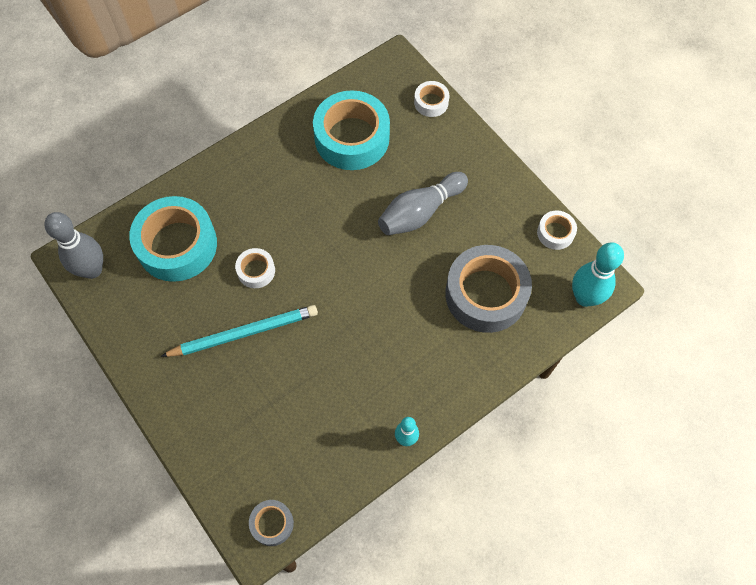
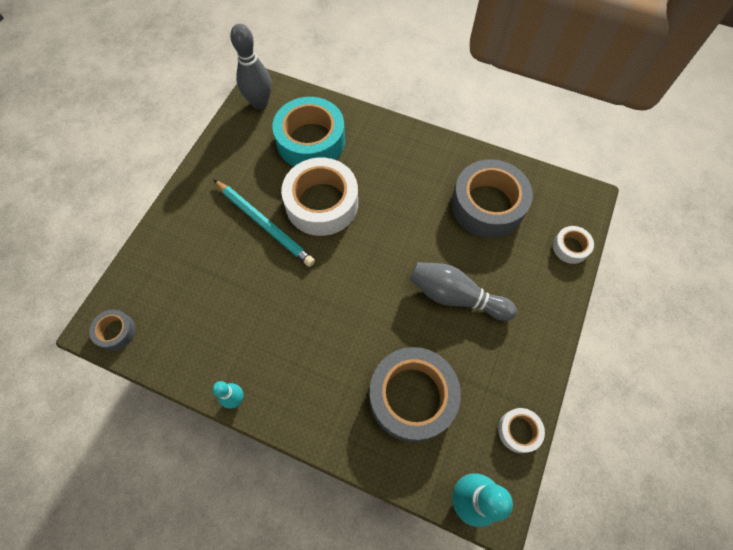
camera: 60 degrees right, 0 degrees up
white tape [235,248,275,288] -> white tape [281,158,358,236], size x2.14
turquoise tape [313,90,390,170] -> grey tape [451,159,533,238]

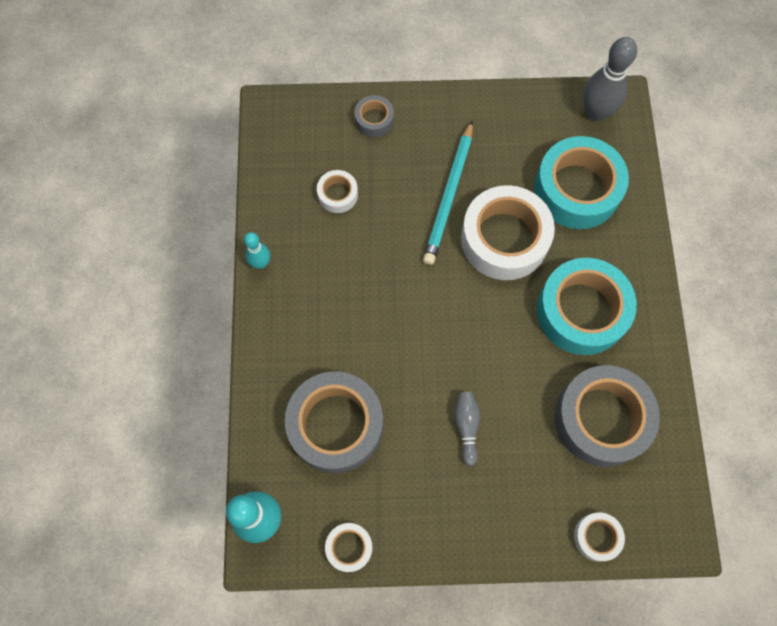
camera: 65 degrees right, 5 degrees up
grey tape [89,309,136,351] -> grey tape moved to [354,95,394,137]
grey bowling pin [410,262,517,321] -> grey bowling pin [454,392,480,466], size x0.56
none -> white tape [317,170,358,213]
none -> turquoise tape [537,258,637,355]

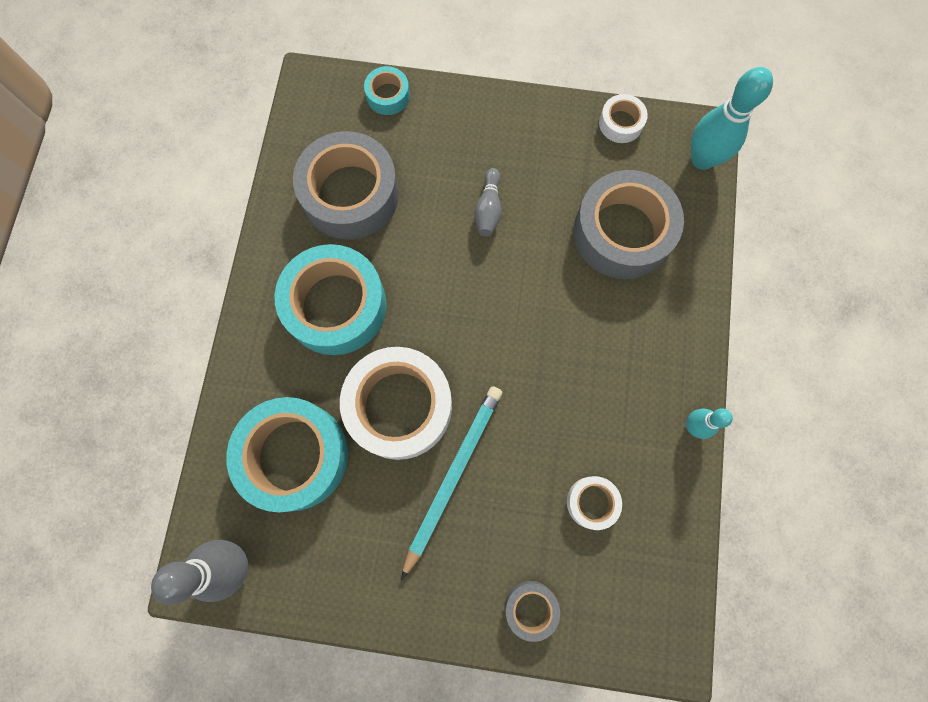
camera: 170 degrees left, 5 degrees up
white tape [574,512,625,561] -> turquoise tape [364,66,410,115]

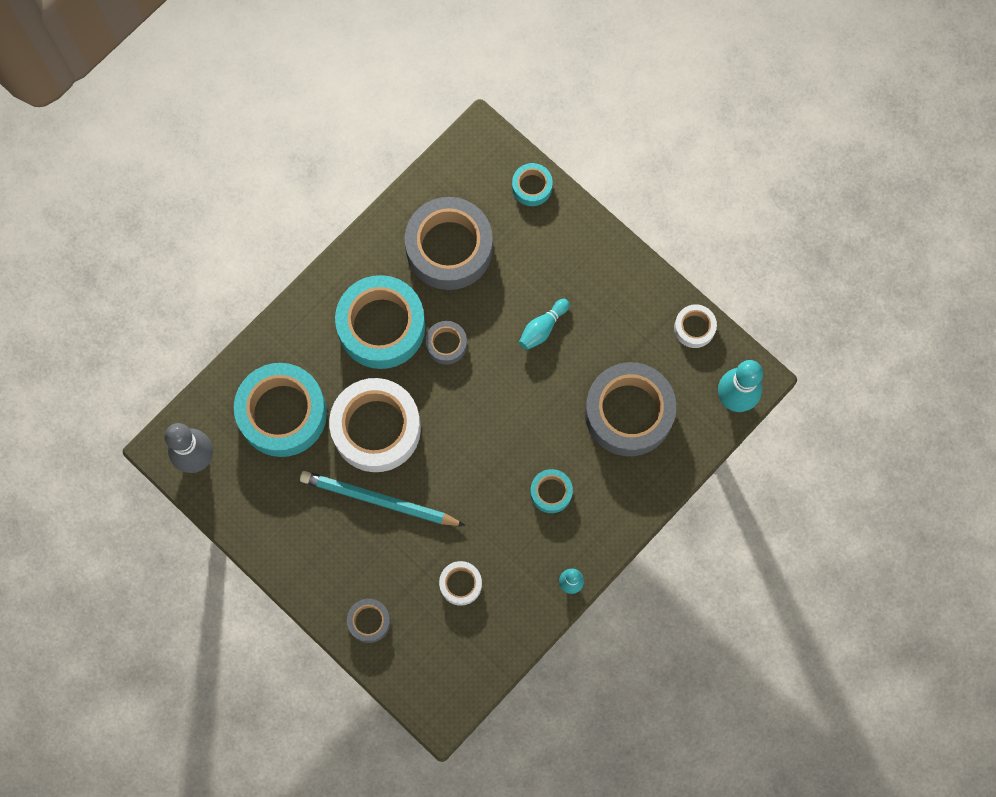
camera: 35 degrees right, 0 degrees up
turquoise pencil [401,386,502,580] -> turquoise pencil turned 135 degrees counterclockwise [300,471,465,526]
grey bowling pin [474,168,502,237] -> turquoise bowling pin [519,299,570,350]
none -> grey tape [425,321,467,365]
none -> turquoise tape [530,469,573,513]

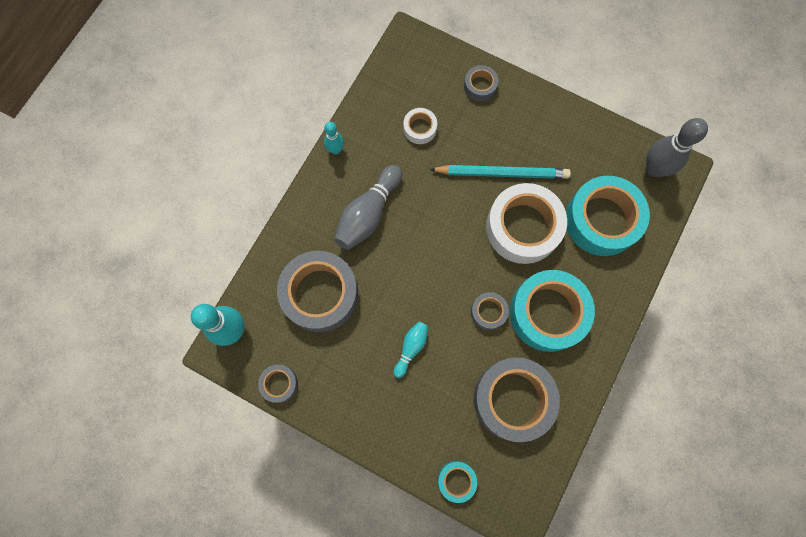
camera: 165 degrees right, 0 degrees up
turquoise tape [530,469,573,513] -> grey bowling pin [334,165,402,250]
white tape [674,304,717,348] -> grey tape [258,364,298,403]

